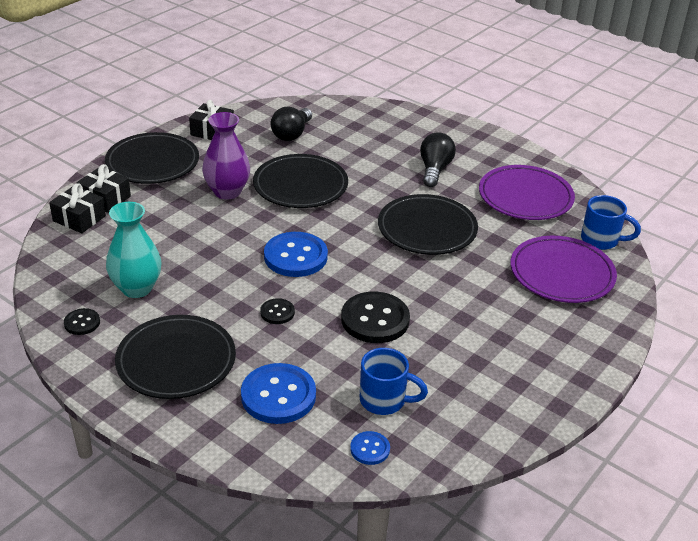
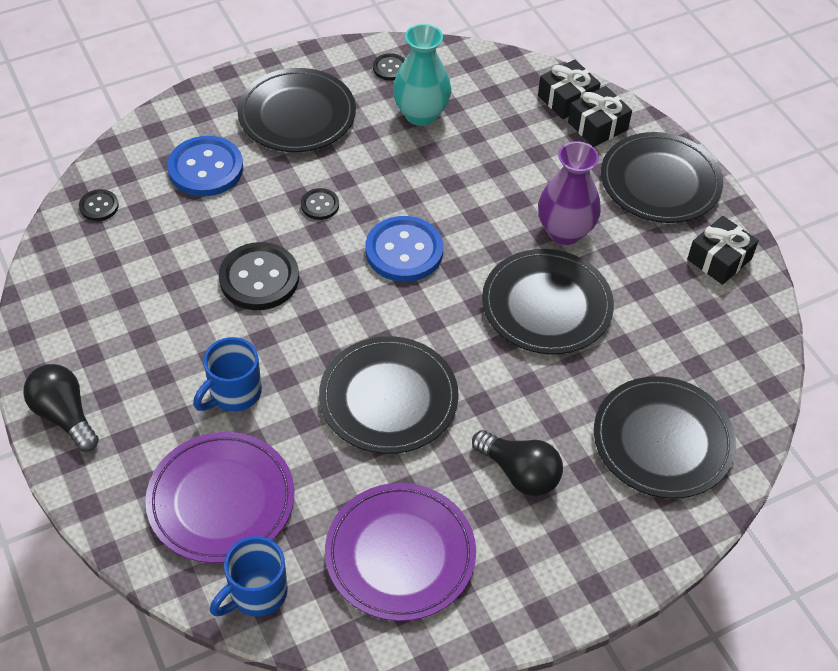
camera: 115 degrees right, 15 degrees up
black light bulb [271,107,312,141] -> black light bulb moved to [23,364,99,452]
blue button [350,431,390,465] -> black button [79,189,119,221]
blue mug [360,348,428,415] -> blue mug moved to [193,337,262,412]
none -> black plate [594,376,736,499]

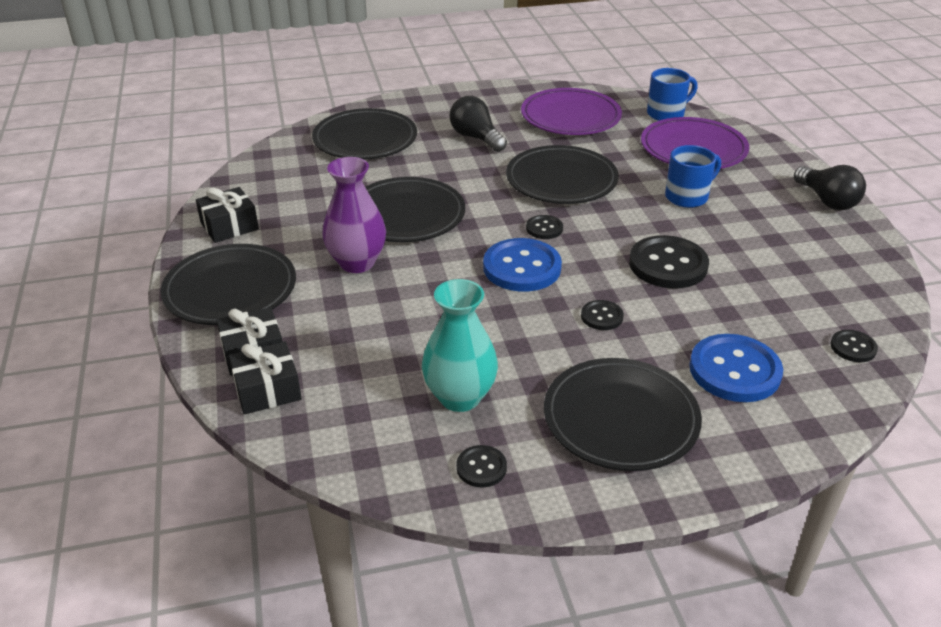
camera: 165 degrees left, 15 degrees down
none -> black button [526,215,563,239]

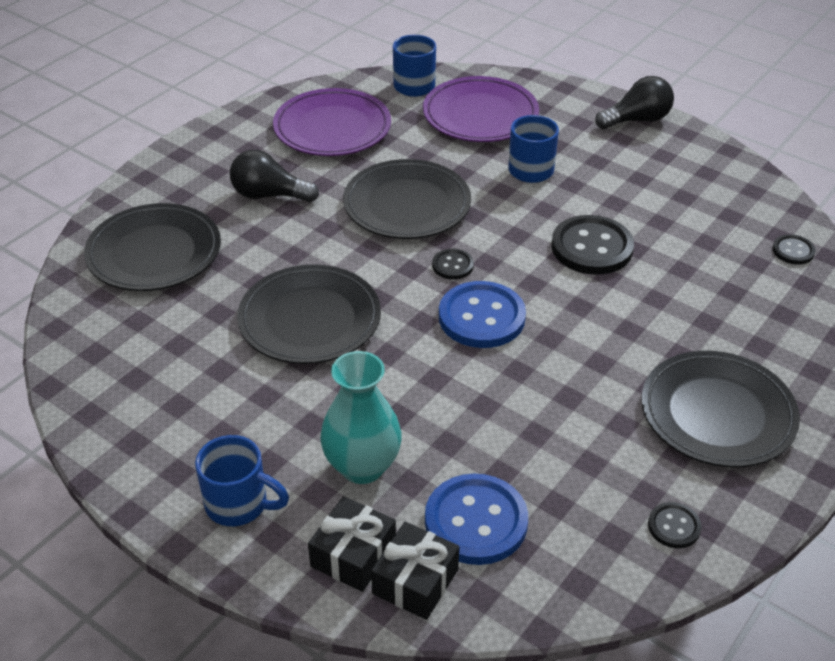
camera: 40 degrees left, 5 degrees up
black plate [161,244,296,325] -> blue mug [195,435,289,526]
black gift [196,187,259,243] -> none
purple vase [322,157,386,273] -> none
turquoise vase [422,279,498,412] -> turquoise vase moved to [320,351,402,484]
black button [581,300,624,330] -> none
blue button [689,334,783,402] -> blue button moved to [425,474,528,565]
black light bulb [794,165,866,210] -> black light bulb turned 45 degrees counterclockwise [595,76,674,129]

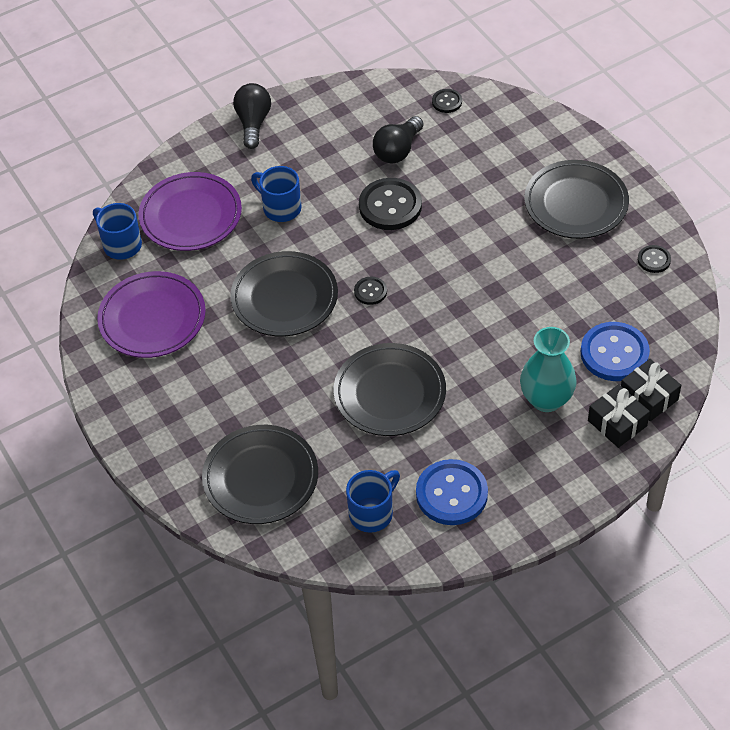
camera: 65 degrees left, 10 degrees up
blue mug [195,435,289,526] -> blue mug moved to [346,470,400,533]
black light bulb [230,150,319,202] -> black light bulb moved to [373,116,424,163]
blue button [439,281,526,348] -> blue button moved to [416,459,488,525]

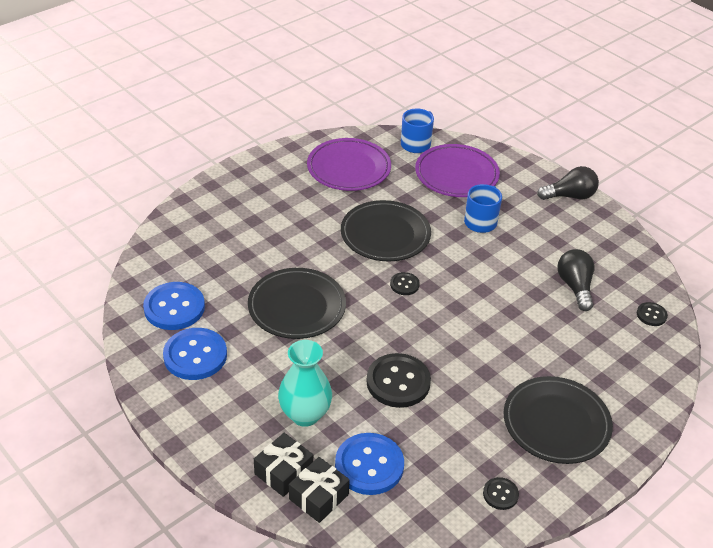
camera: 75 degrees right, 10 degrees down
black plate [202,425,318,524] -> none
blue mug [346,470,400,533] -> blue button [143,282,205,330]
black button [359,178,422,230] -> black button moved to [366,353,431,408]
black light bulb [373,116,424,163] -> black light bulb turned 60 degrees clockwise [557,249,594,311]

